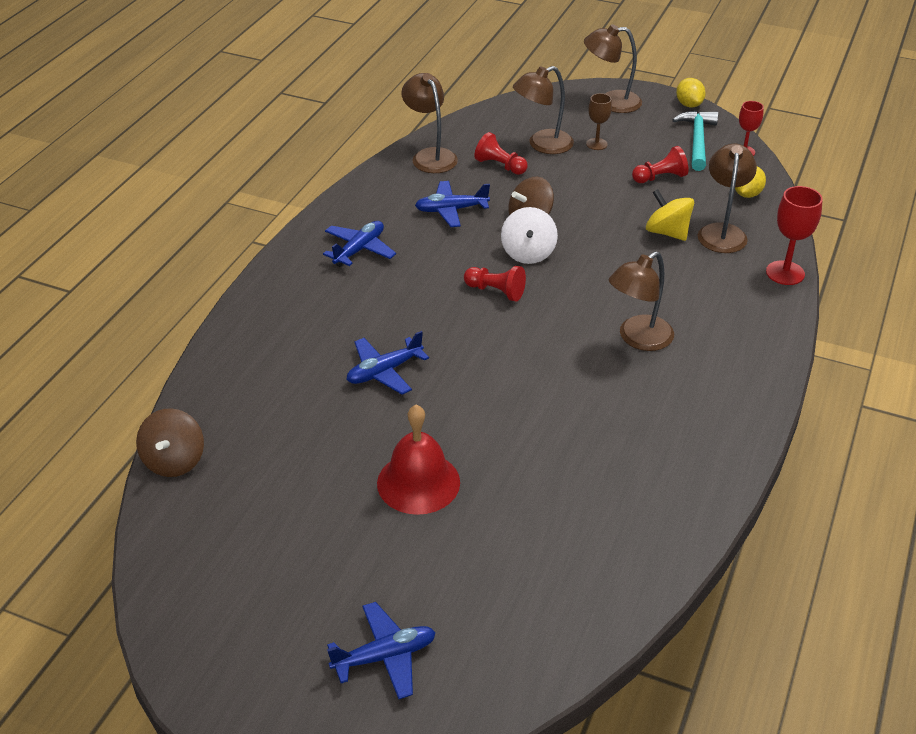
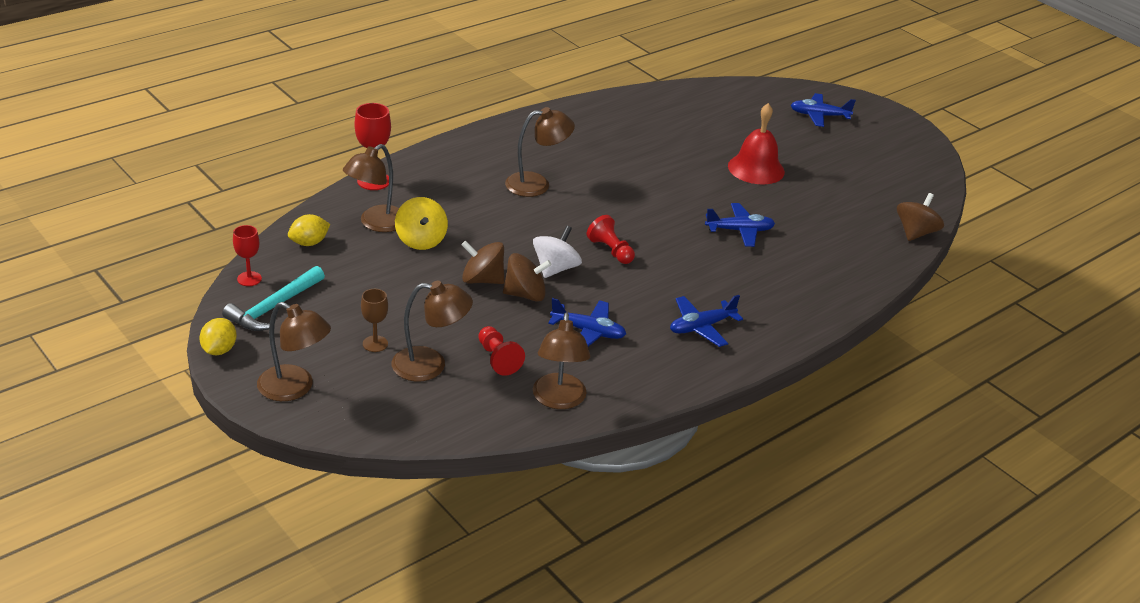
camera: 155 degrees left, 5 degrees down
red pawn [632,146,688,183] -> none
none -> brown spinning top [461,241,505,284]

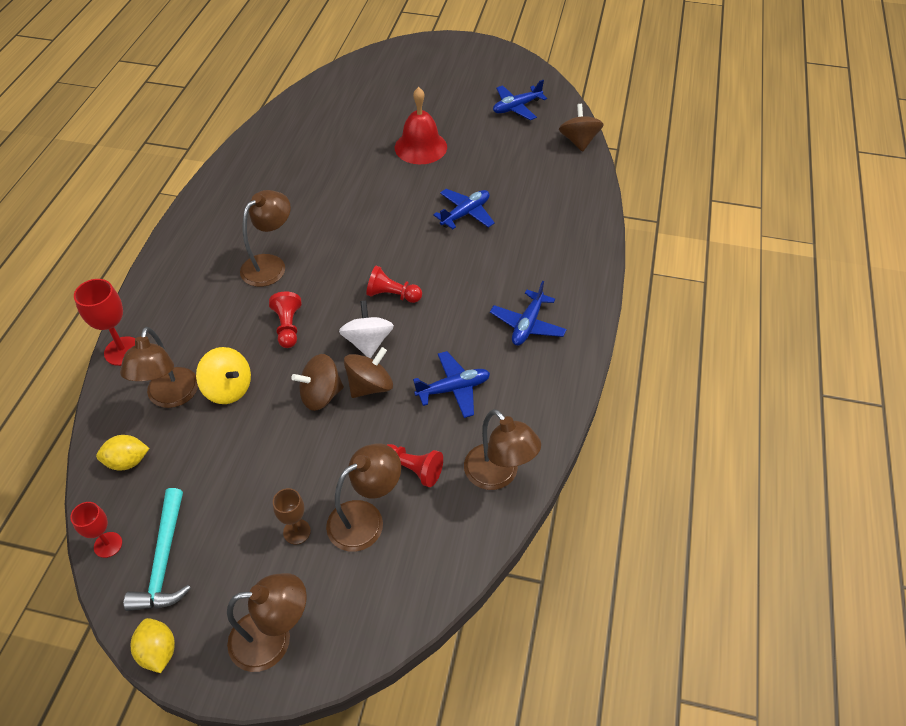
camera: 35 degrees left, 15 degrees up
yellow lemon [288,214,330,246] -> yellow lemon turned 60 degrees clockwise [96,435,149,470]
blue plane [791,93,856,127] -> blue plane moved to [493,80,547,120]
none -> red pawn [269,292,302,348]

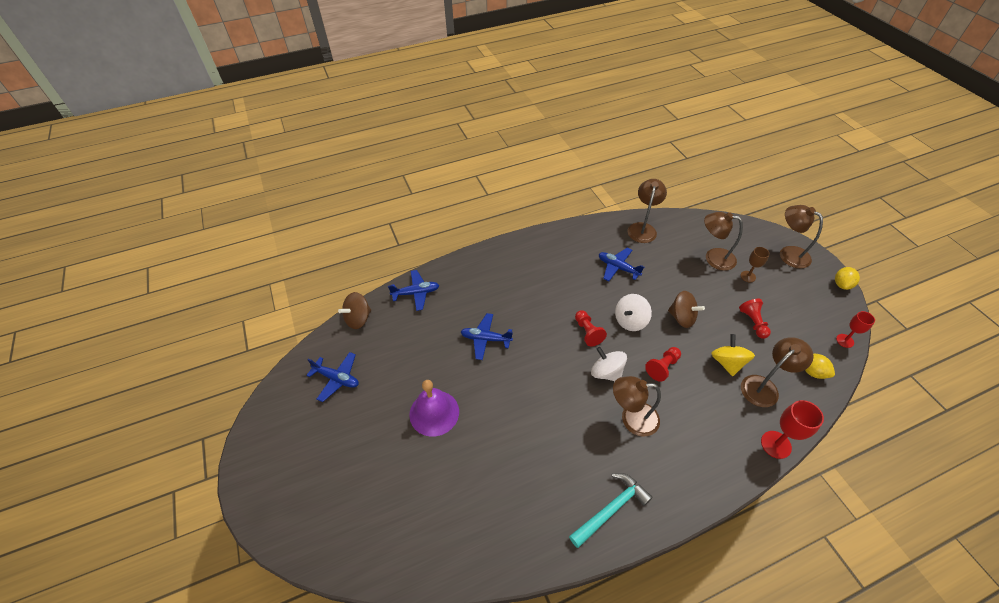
camera: 125 degrees left, 0 degrees up
turquoise hammer [124,488,191,611] -> turquoise hammer moved to [569,473,653,548]
brown spinning top [344,347,393,398] -> none
red pawn [387,444,443,487] -> red pawn moved to [739,299,771,339]
red bell [395,87,447,164] -> purple bell [409,380,459,437]
blue plane [490,281,567,346] -> blue plane moved to [388,270,439,311]
none -> white spinning top [591,347,627,381]

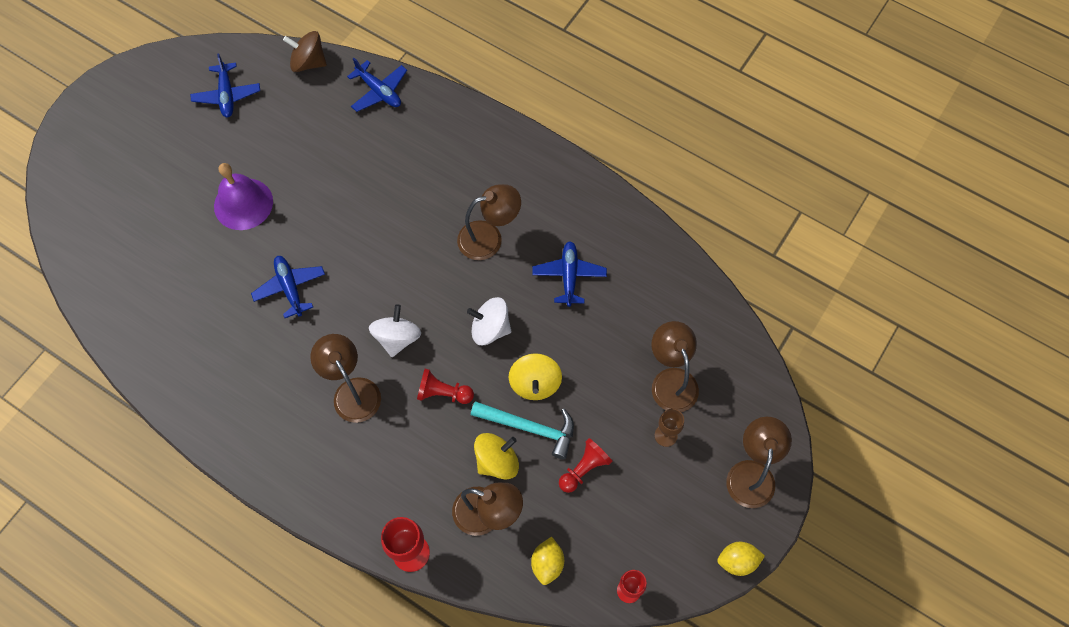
camera: 55 degrees right, 15 degrees up
blue plane [461,313,513,360] -> blue plane moved to [251,256,325,318]
turquoise hammer [569,473,653,548] -> turquoise hammer moved to [471,401,574,459]
red pawn [575,310,607,346] -> none
brown lamp [628,179,667,243] -> brown lamp moved to [457,184,521,260]
brown spinning top [668,291,705,328] -> yellow spinning top [509,353,562,400]

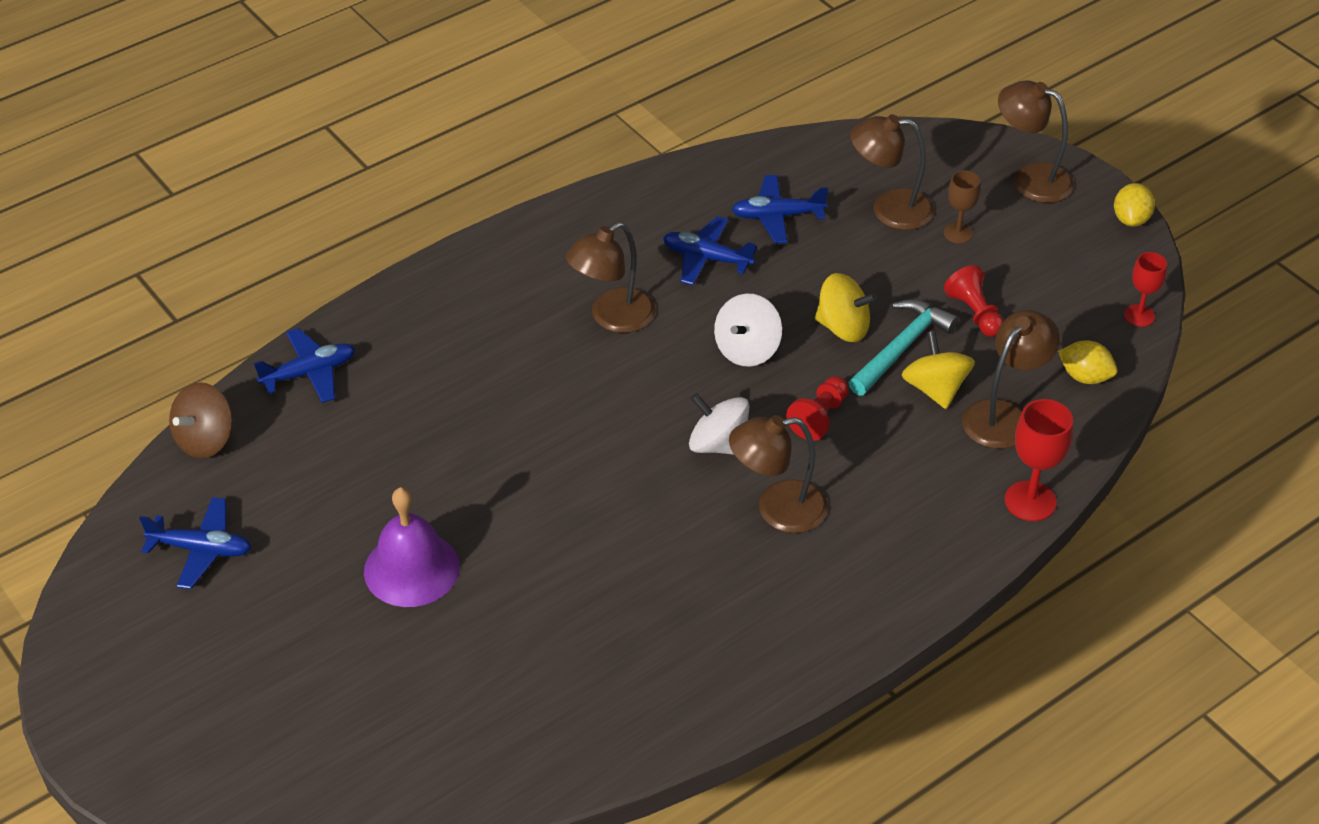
camera: 70 degrees left, 20 degrees down
blue plane [251,256,325,318] -> blue plane moved to [732,175,828,244]
brown lamp [457,184,521,260] -> brown lamp turned 135 degrees counterclockwise [566,222,656,333]

